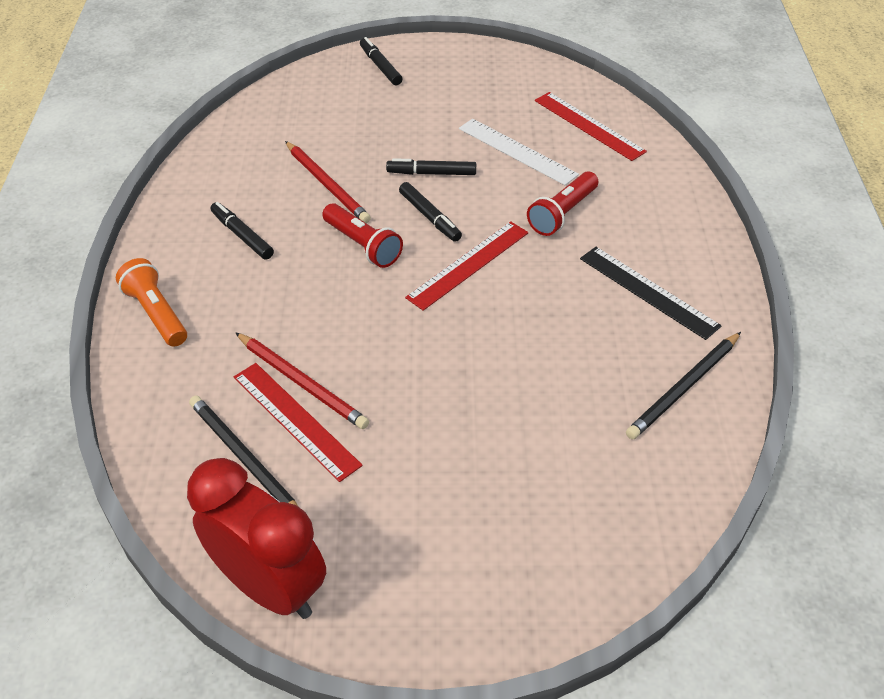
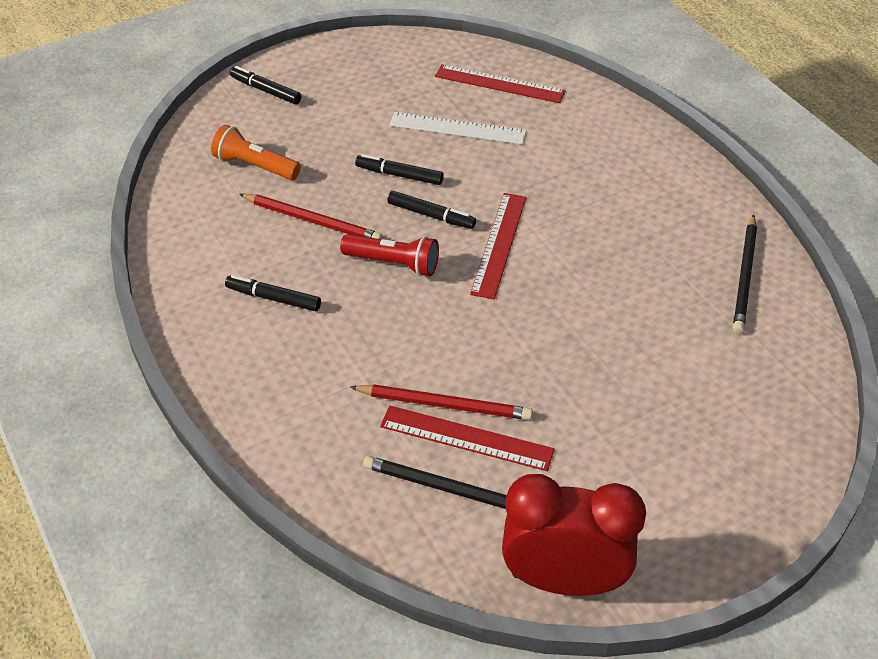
camera: 30 degrees left, 0 degrees up
orange flashlight [116,258,187,347] -> orange flashlight moved to [211,125,301,180]
black marker [386,158,476,175] -> black marker turned 45 degrees clockwise [355,154,444,185]
red flashlight [527,171,598,236] -> none
black ruler [580,247,722,340] -> none

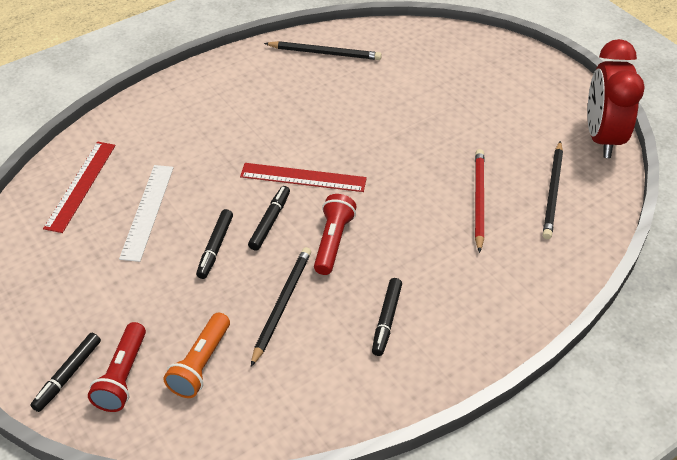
camera: 95 degrees left, 0 degrees up
red pencil [239,194,382,239] -> black pencil [251,247,311,367]
red ruler [380,406,555,471] -> none
none -> red flashlight [88,322,146,412]

